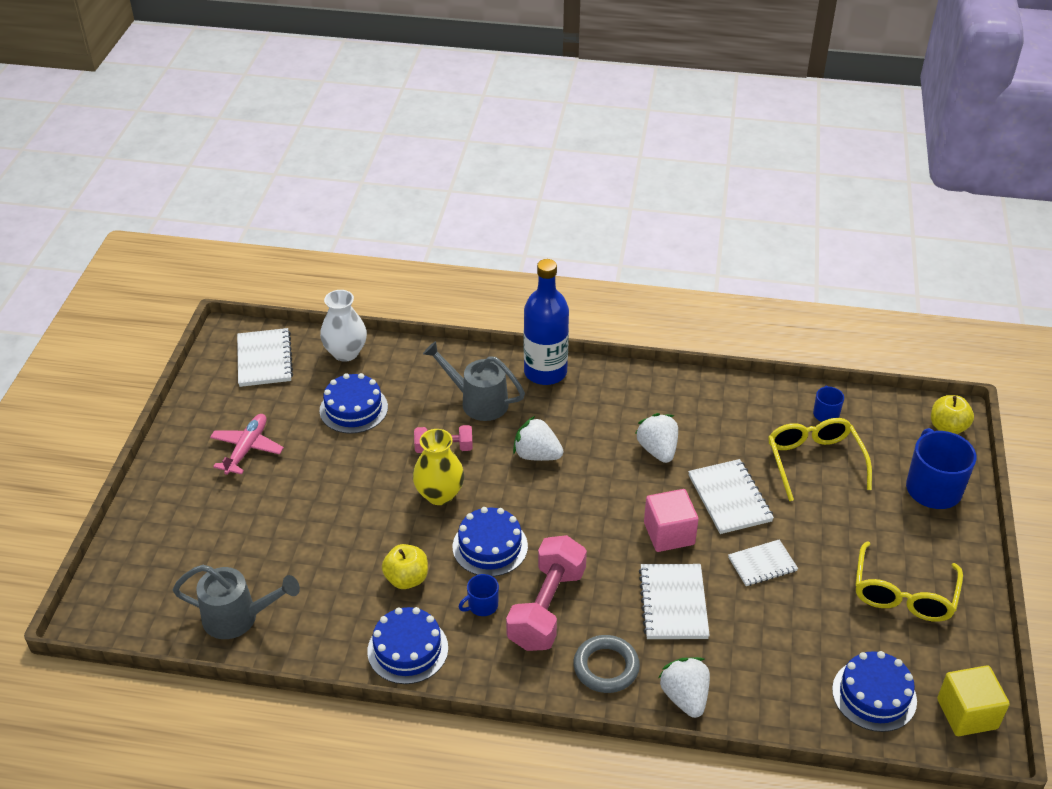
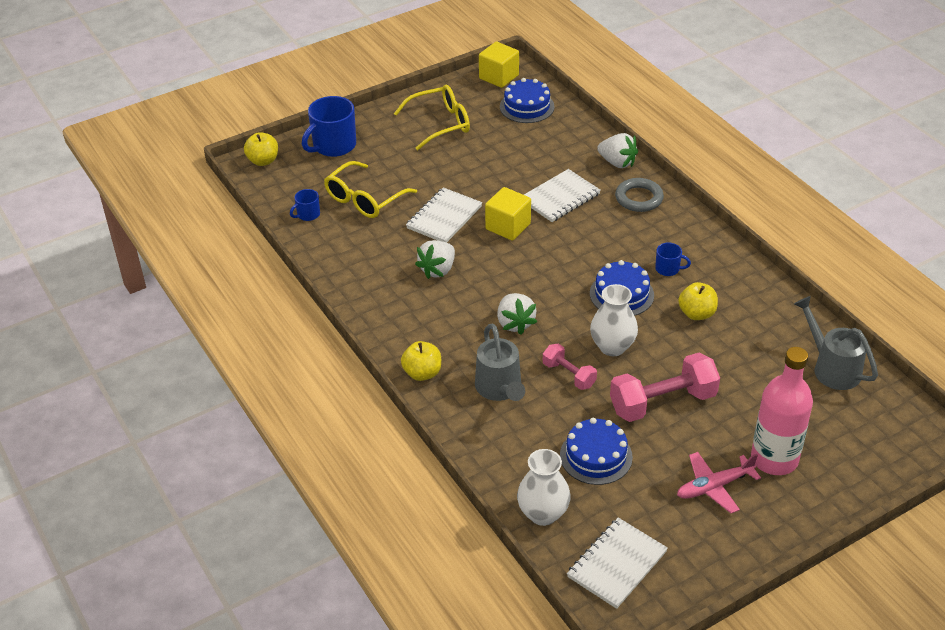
camera: 130 degrees left, 0 degrees up
blue cake [367,607,448,684] -> none
yellow vase [413,429,464,505] -> white vase [590,284,638,356]
pink dumbbell [506,535,587,651] -> pink dumbbell moved to [610,353,720,422]
blue bottle [524,259,569,385] -> yellow apple [401,341,441,381]
pink cube [644,489,699,552] -> yellow cube [485,187,531,241]
white strawberry [658,657,710,718] -> white strawberry turned 90 degrees counterclockwise [597,133,638,168]
white notebook [728,539,798,586] -> none
none -> pink bottle [751,347,813,475]

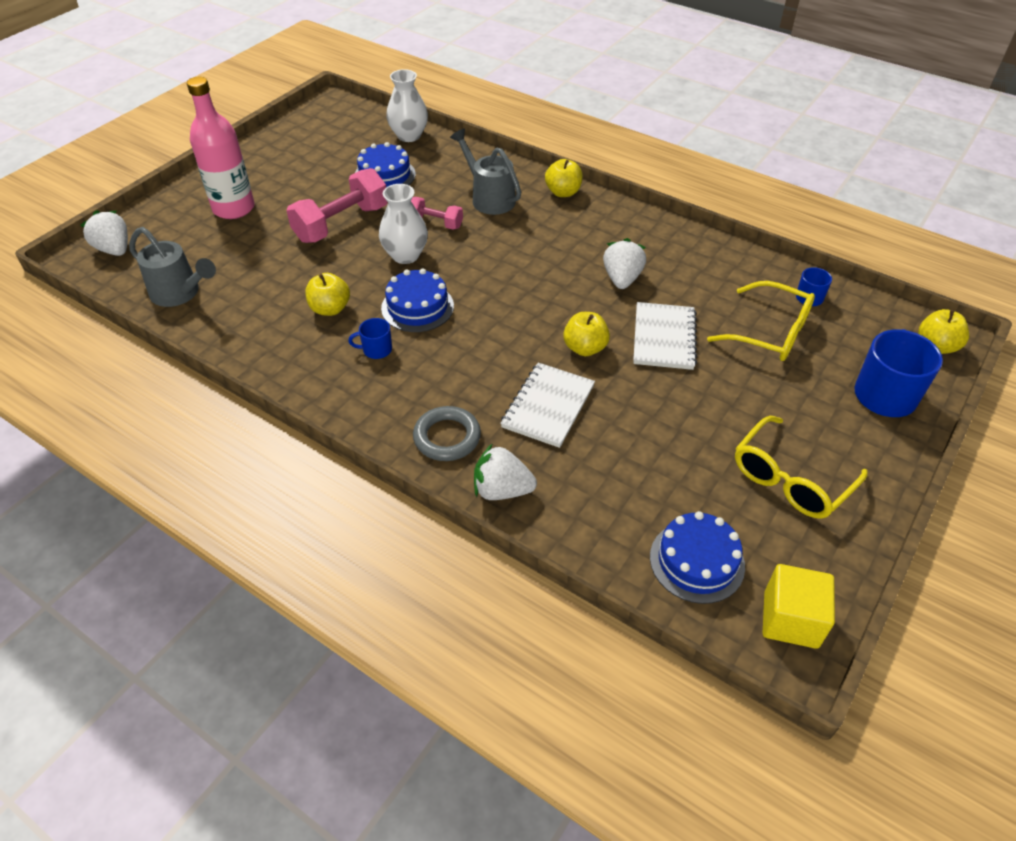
camera: 155 degrees right, 5 degrees up
yellow glasses [324,161,417,218] -> yellow glasses turned 105 degrees clockwise [707,281,815,361]
yellow cube [485,187,531,241] -> yellow apple [563,312,610,356]
white strawberry [497,293,537,335] -> white strawberry moved to [80,210,128,256]
white notebook [567,517,668,609] -> none
pink plane [677,452,761,513] -> none

